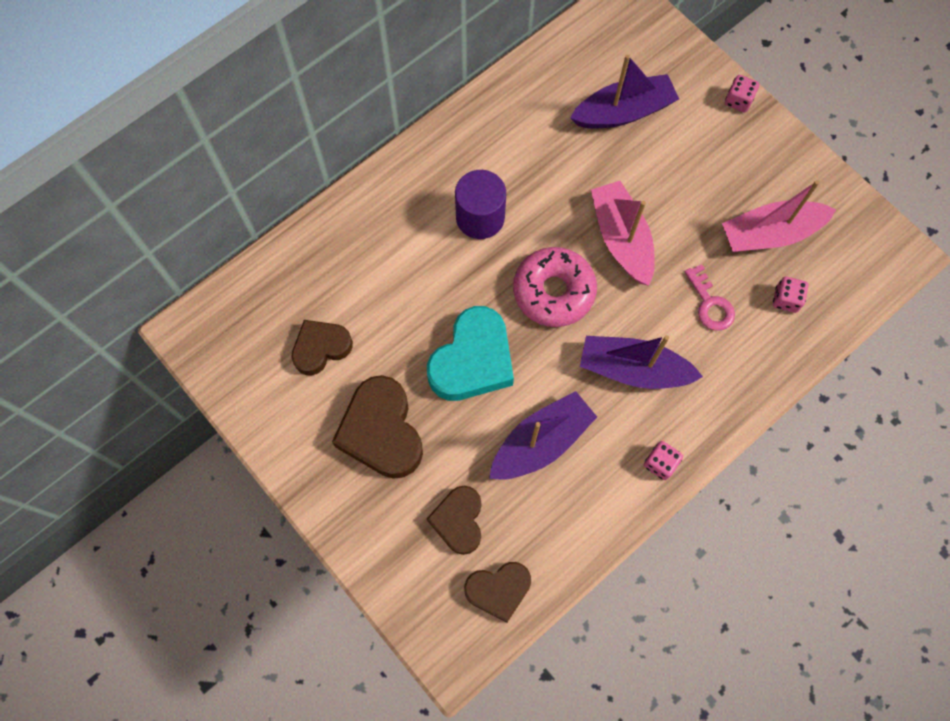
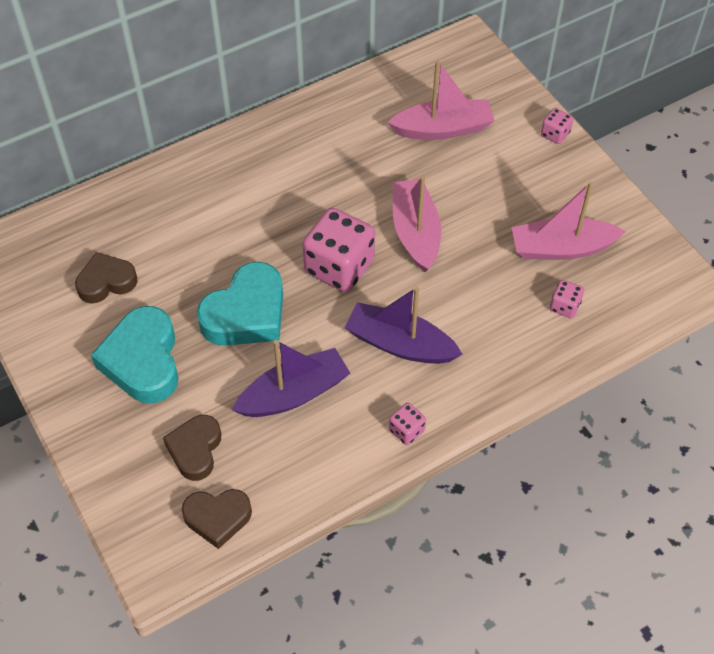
camera: 10 degrees right, 15 degrees down
brown heart [332,375,423,479] -> turquoise heart [91,306,179,403]
purple cylinder [455,170,506,239] -> none
pink donut [513,247,597,327] -> pink dice [302,208,375,292]
purple boat [570,55,679,129] -> pink boat [388,61,495,140]
pink key [685,264,735,331] -> none

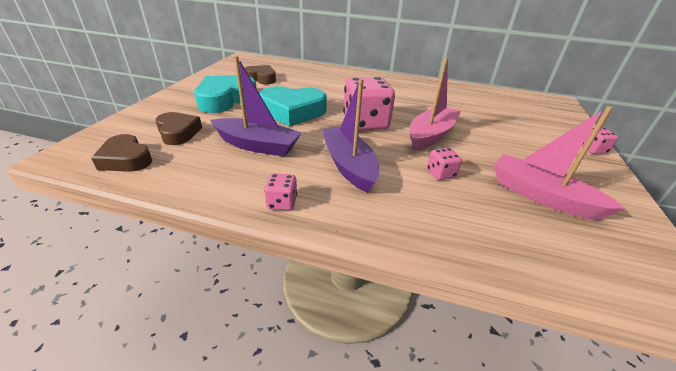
camera: 45 degrees right, 20 degrees down
brown heart [163,415,221,481] -> brown heart turned 90 degrees clockwise [155,112,202,145]
pink boat [388,61,495,140] -> none
pink dice [550,280,584,318] -> pink dice moved to [427,148,462,180]

